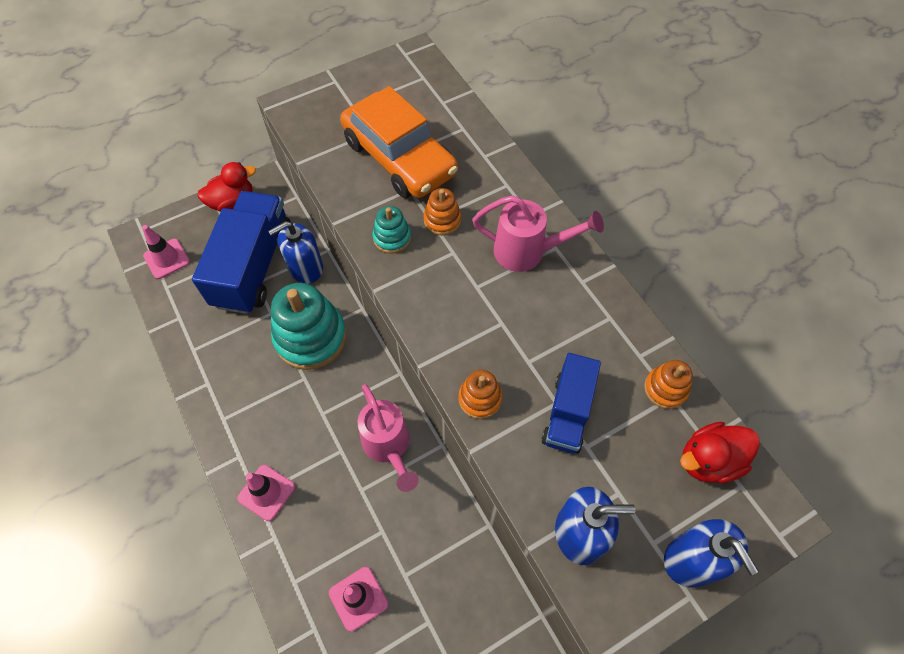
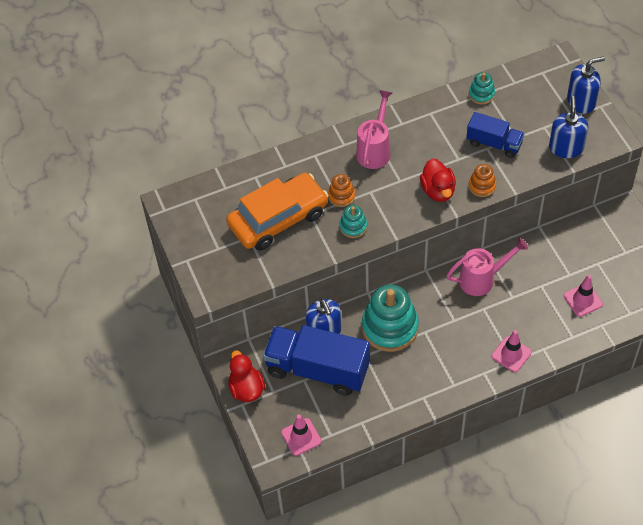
camera: 80 degrees left, 5 degrees down
orange stacking toy [644,360,693,409] -> turquoise stacking toy [469,72,495,105]
red duck [680,422,760,483] -> red duck moved to [420,159,456,202]

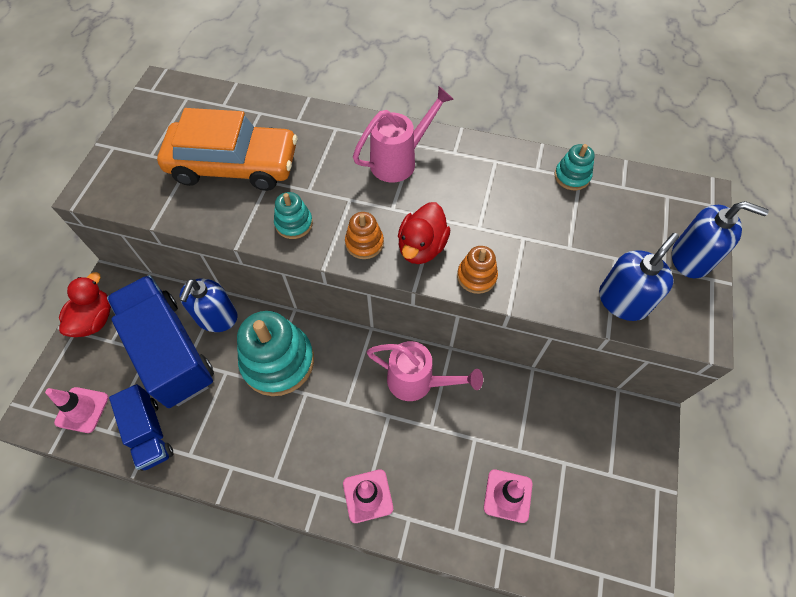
camera: 35 degrees right, 5 degrees up
orange stacking toy [328,174,355,207] -> orange stacking toy moved to [345,212,384,259]
blue truck [466,112,525,158] -> blue truck moved to [109,384,173,471]

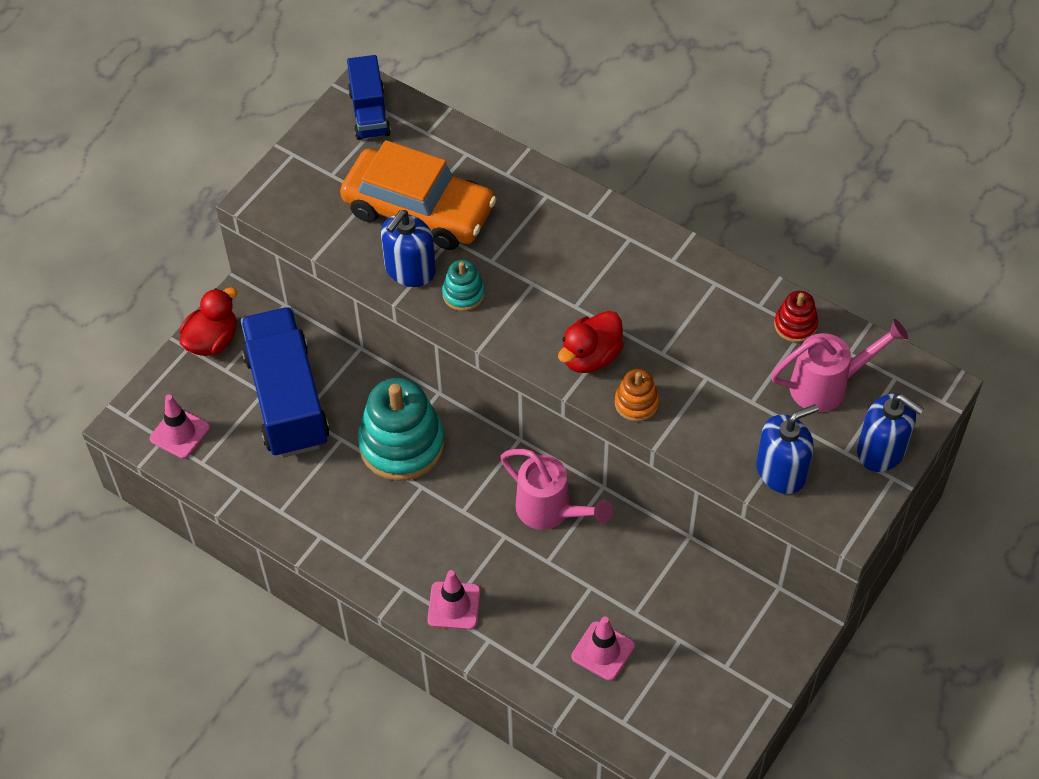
camera: 20 degrees right, 5 degrees down
blue truck [109,384,173,471] -> blue truck moved to [347,55,391,140]
blue soap dispenser [180,279,238,332] -> blue soap dispenser moved to [381,210,436,287]
orange stacking toy [345,212,384,259] -> none
pink watering can [353,86,454,183] -> pink watering can moved to [771,319,908,412]
turquoise stacking toy [554,144,595,190] -> red stacking toy [774,291,818,343]

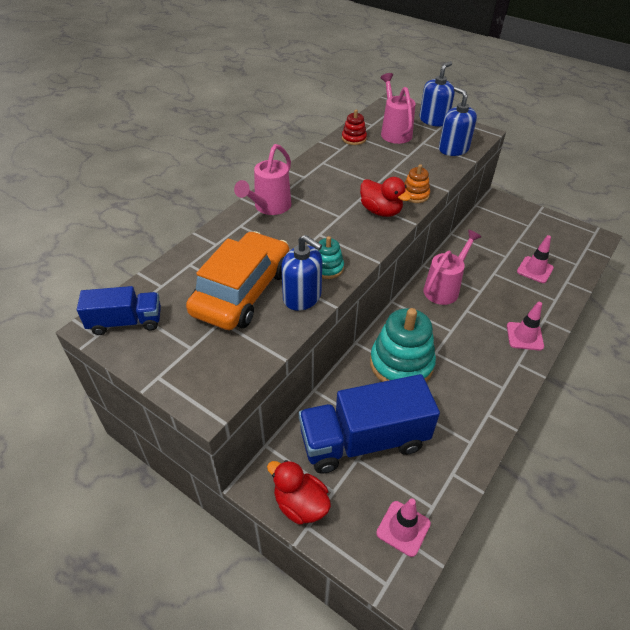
camera: 90 degrees left, 10 degrees down
none -> pink watering can [234,144,291,215]

